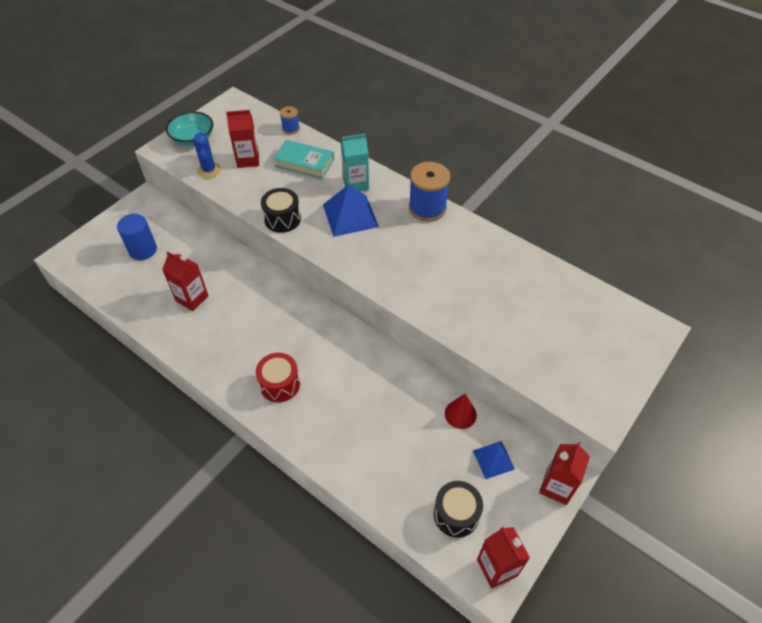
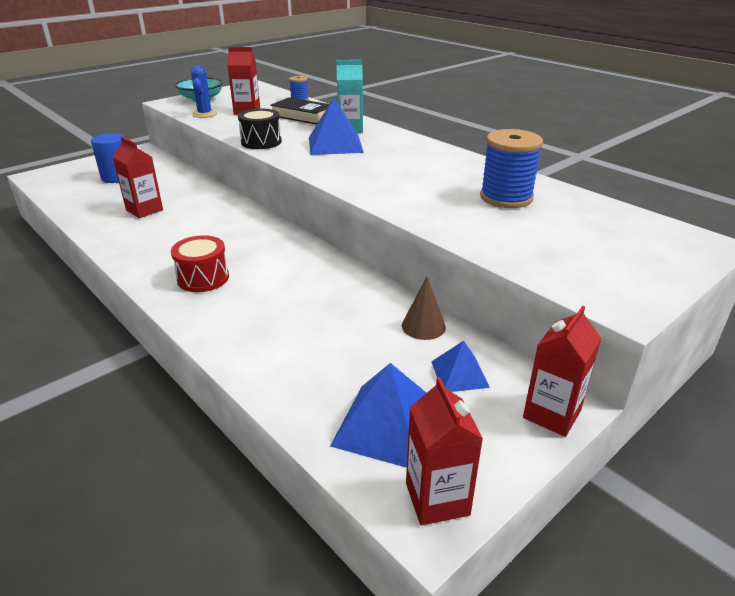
camera: 10 degrees right, 20 degrees down
turquoise book [273,140,334,179] -> black book [270,97,329,125]
blue spool [409,162,450,222] -> blue spool moved to [480,129,543,208]
black drum [434,481,483,538] -> blue pyramid [330,363,426,468]
red cone [445,394,477,429] -> brown cone [402,277,446,340]

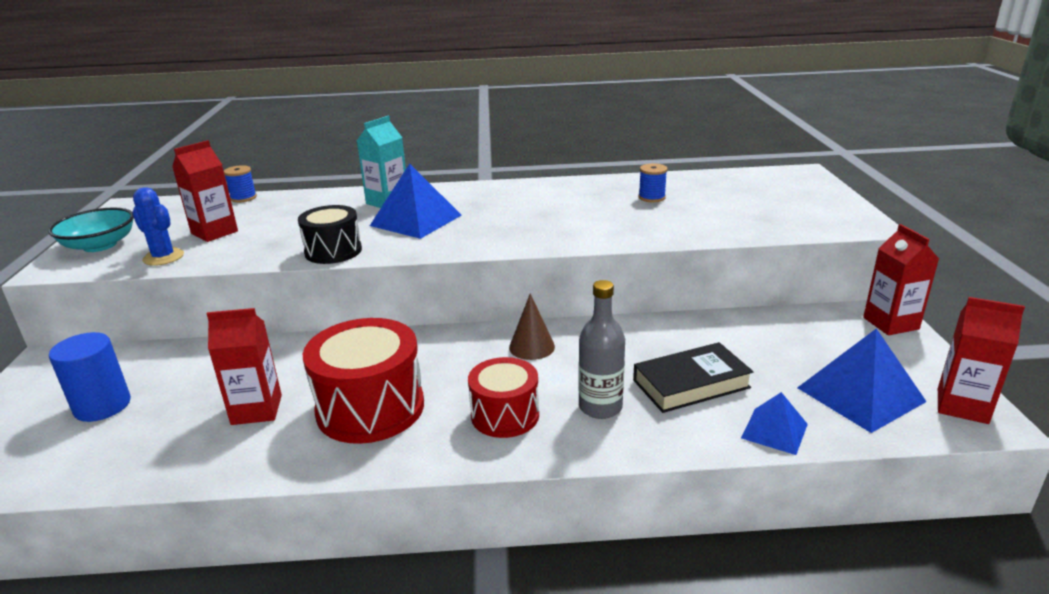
camera: 50 degrees left, 5 degrees down
black book [270,97,329,125] -> black book moved to [633,342,753,413]
brown cone [402,277,446,340] -> brown cone moved to [509,293,555,360]
blue pyramid [431,341,490,392] -> blue pyramid moved to [741,392,808,455]
blue spool [480,129,543,208] -> blue spool [638,163,667,202], size x0.52
none -> red drum [303,318,424,444]
none -> grey bottle [578,280,625,419]

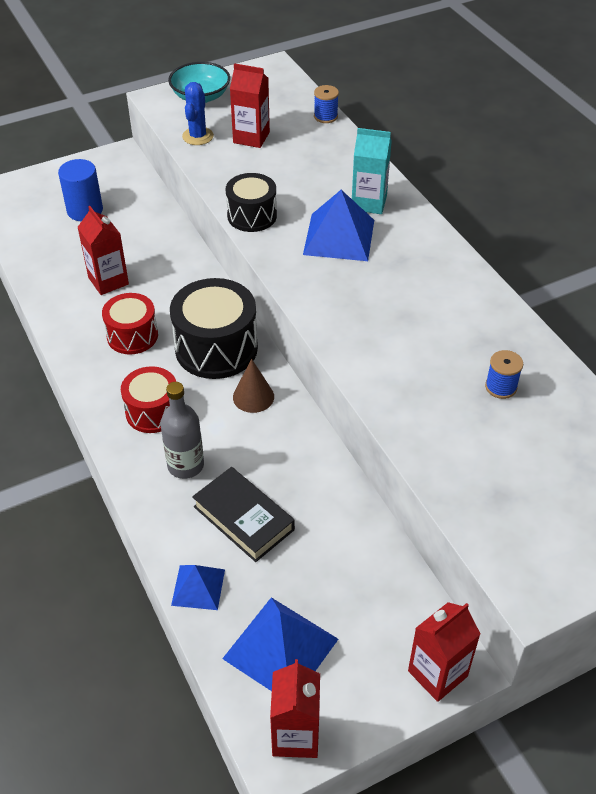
camera: 65 degrees right, 20 degrees up
red drum [303,318,424,444] -> red drum [102,293,158,355], size x0.62
none -> black drum [170,278,258,379]

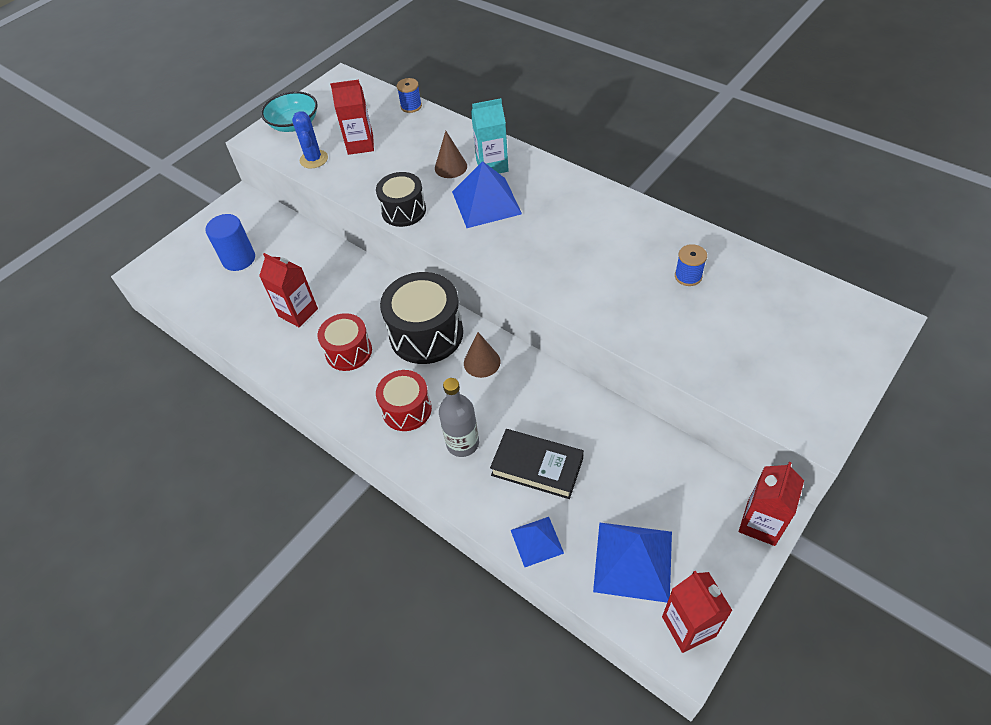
camera: 20 degrees left, 5 degrees up
none -> brown cone [435,131,467,178]

